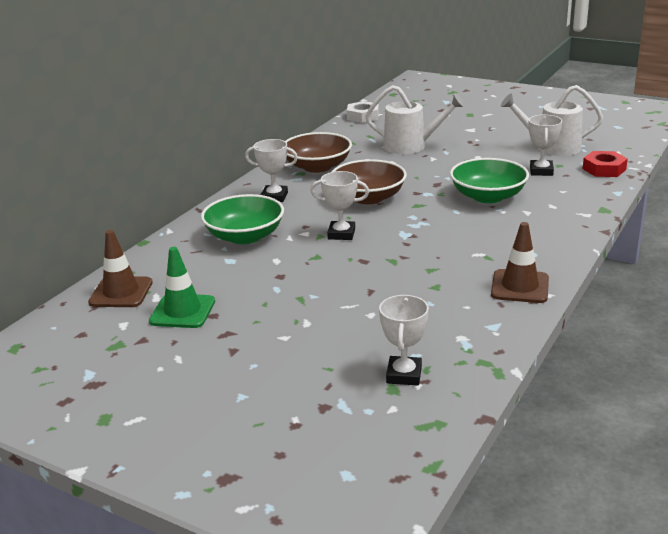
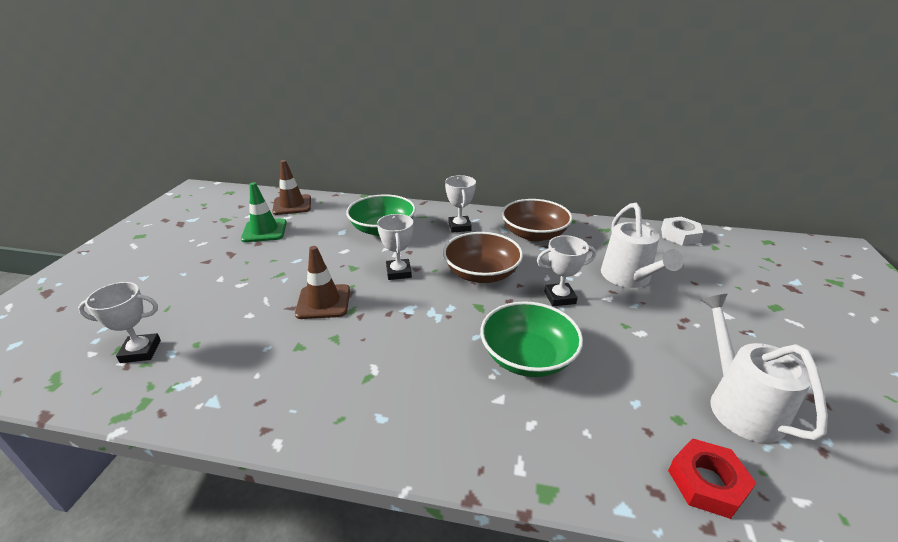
camera: 70 degrees right, 5 degrees up
brown traffic cone [491,222,549,303] -> brown traffic cone moved to [295,246,350,319]
white trophy [528,115,562,176] -> white trophy moved to [537,235,596,306]

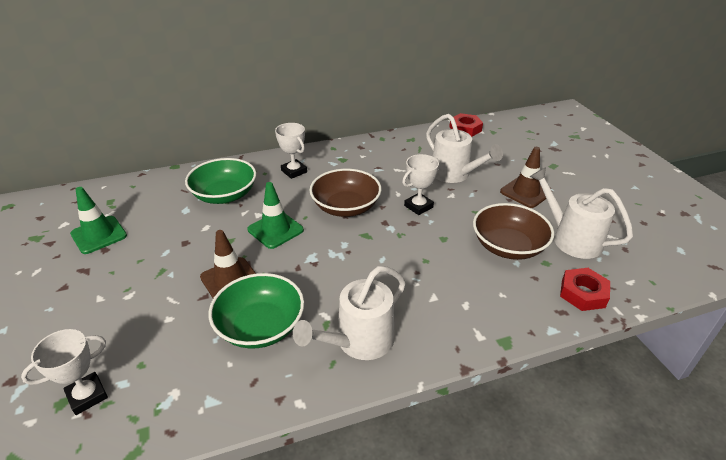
camera: 30 degrees left, 5 degrees up
brown traffic cone [272,160,311,215] -> brown traffic cone moved to [500,147,552,208]
white trophy [377,214,413,280] -> green traffic cone [247,182,304,249]
green bowl [480,301,583,377] -> green bowl moved to [209,273,304,349]
brown bowl [501,199,573,242] -> brown bowl moved to [473,203,554,260]
white nut [661,217,703,245] -> red nut [449,113,483,137]
none -> white watering can [293,266,406,360]

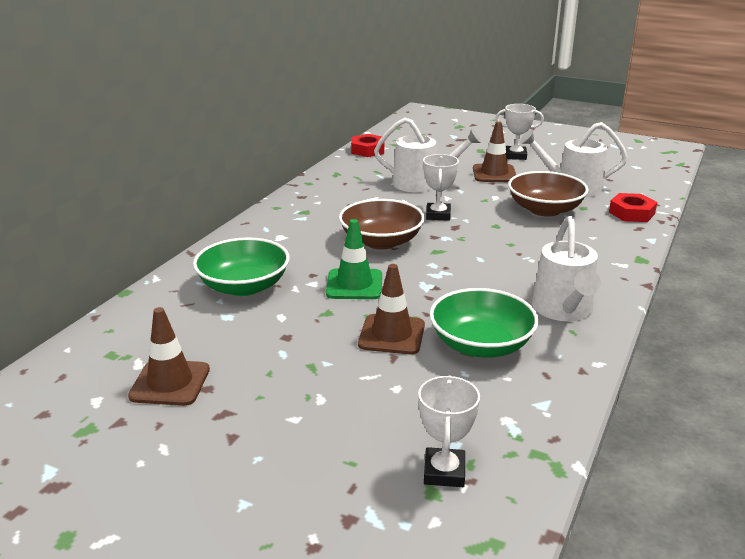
camera: 45 degrees left, 10 degrees down
green traffic cone [70,187,127,254] -> brown traffic cone [128,307,210,406]
white trophy [275,123,307,179] -> white trophy moved to [495,104,544,160]

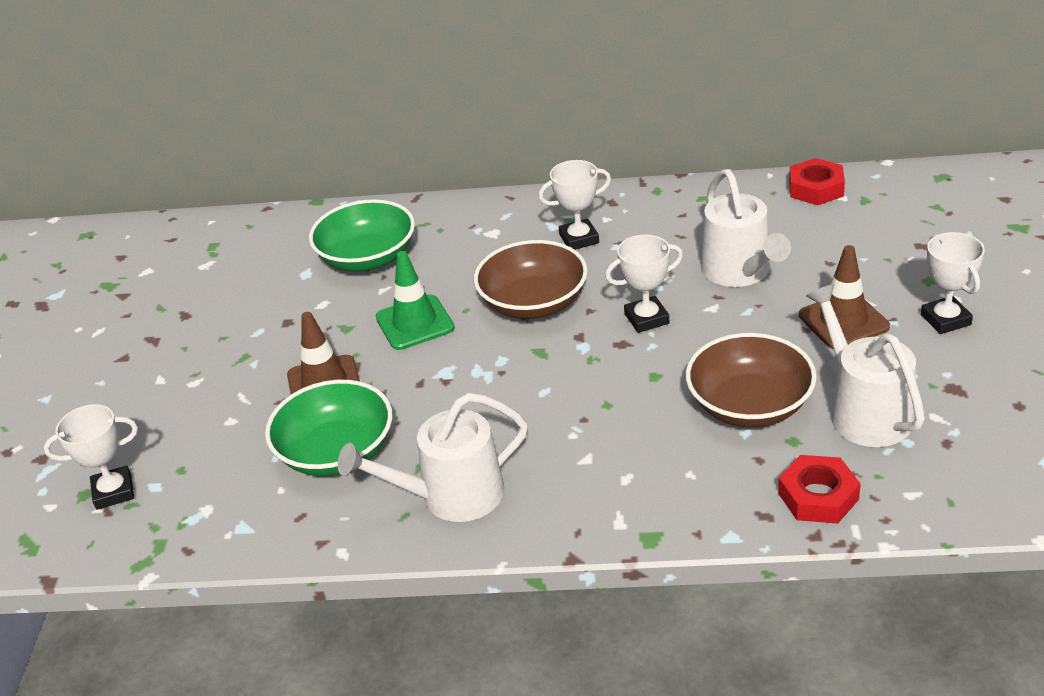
camera: 70 degrees right, 10 degrees up
brown traffic cone [128,307,210,406] -> none
none -> white trophy [539,160,611,250]

